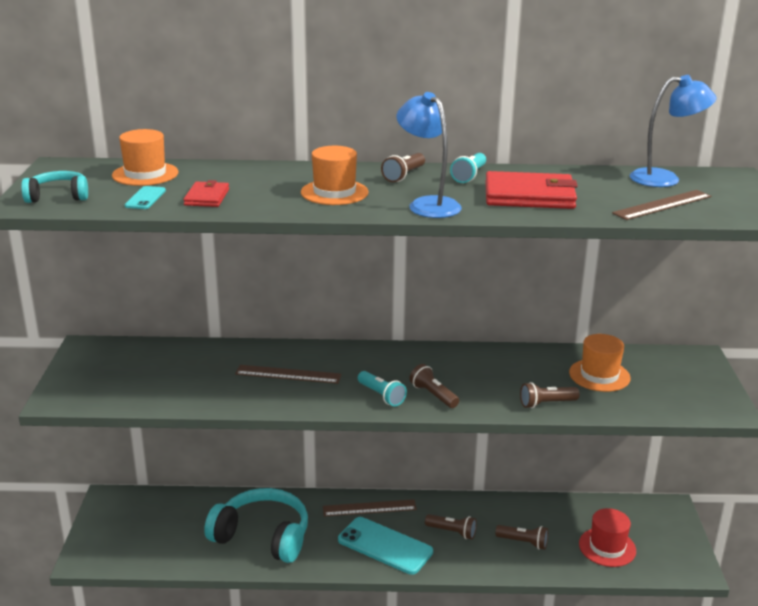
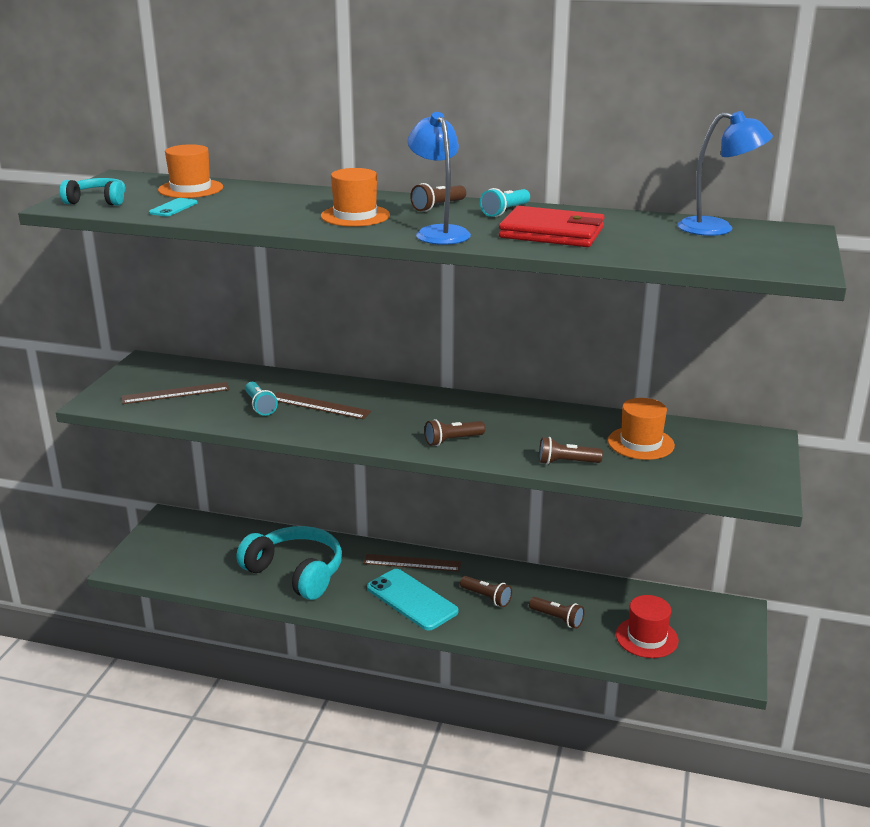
camera: 15 degrees right, 0 degrees up
red wallet [183,180,229,207] -> none
turquoise flashlight [358,371,407,406] -> turquoise flashlight moved to [245,382,278,416]
brown flashlight [409,364,459,408] -> brown flashlight turned 90 degrees counterclockwise [424,419,485,446]
brown ruler [612,190,712,220] -> brown ruler moved to [122,382,230,404]

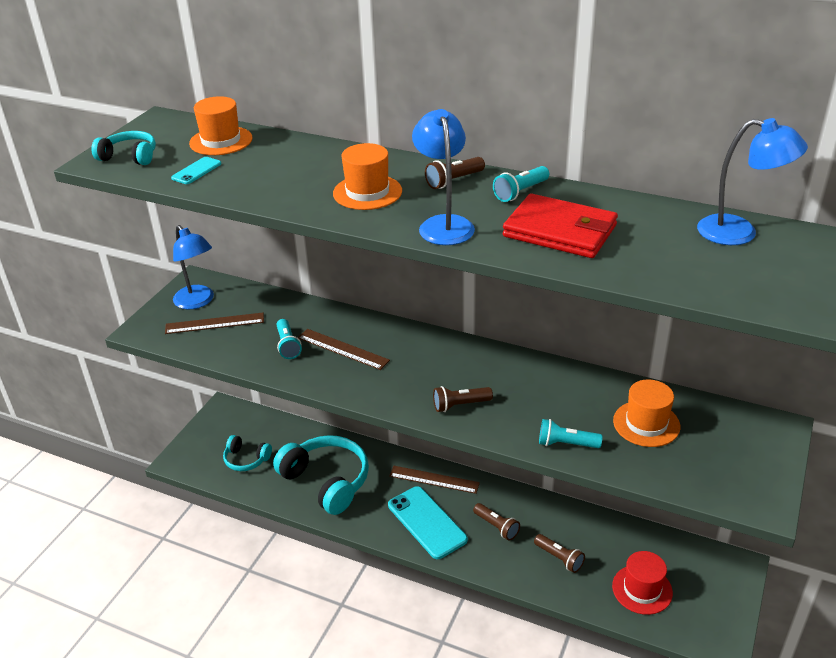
camera: 10 degrees right, 10 degrees up
brown flashlight [539,437,603,465] -> turquoise flashlight [539,419,603,448]
none -> blue lamp [173,225,214,309]
none -> turquoise headphones [223,435,272,471]

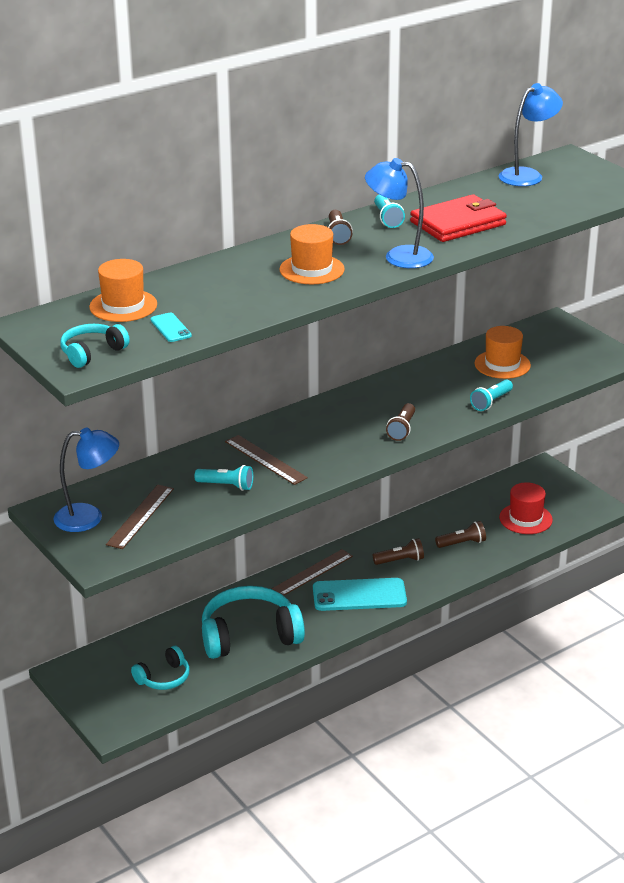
camera: 60 degrees left, 5 degrees down
brown ruler [297,329,390,370] -> brown ruler turned 75 degrees clockwise [225,435,308,485]

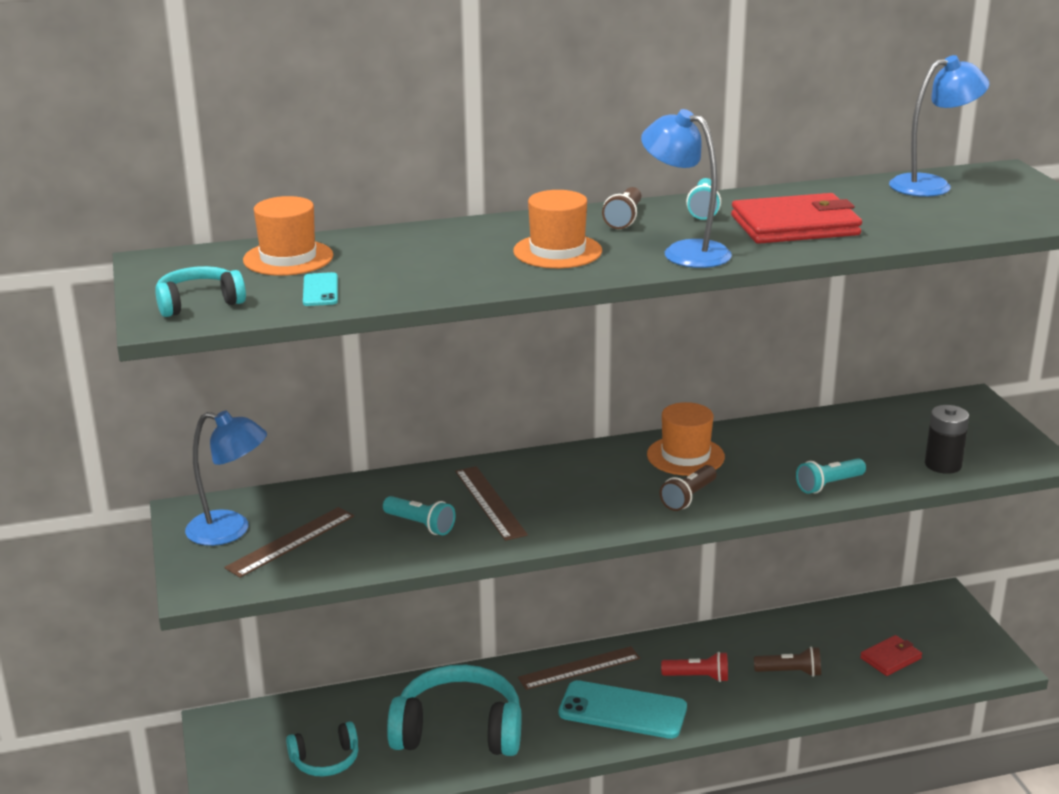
camera: 20 degrees right, 5 degrees down
brown flashlight [373,538,424,565] -> red flashlight [661,652,728,682]
orange hat [474,326,531,379] -> orange hat moved to [647,402,725,476]
red hat [499,482,553,534] -> red wallet [860,635,922,676]
none -> black battery [925,405,969,474]

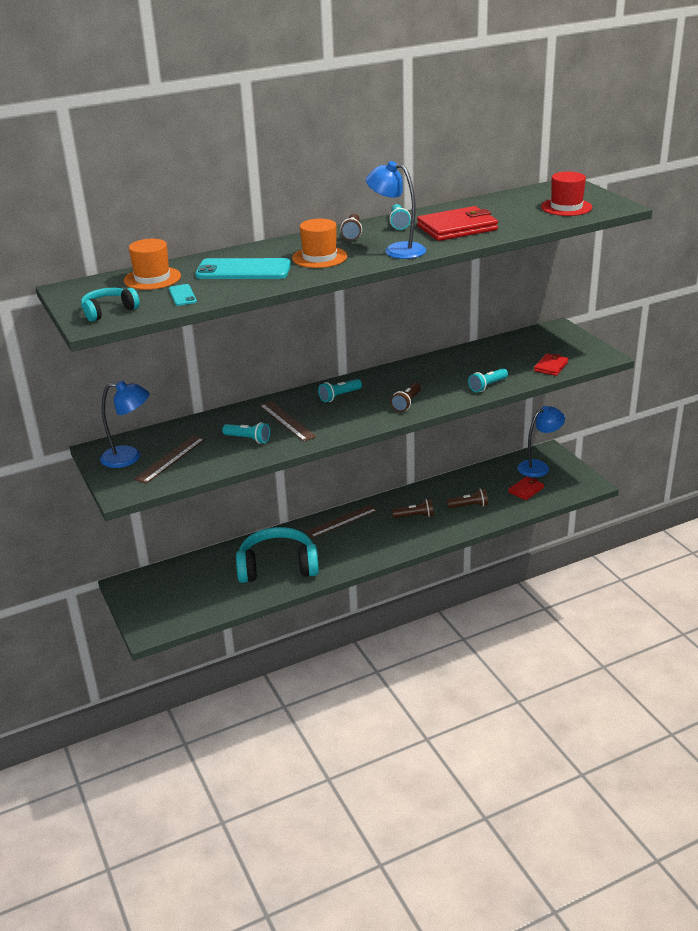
camera: 10 degrees left, 5 degrees up
turquoise headphones [286,722,358,776] -> none
turquoise phone [559,680,687,739] -> turquoise phone moved to [195,258,291,279]
orange hat [647,402,725,476] -> none
red flashlight [661,652,728,682] -> brown flashlight [392,499,434,518]
blue lamp [889,55,990,197] -> blue lamp moved to [517,406,565,477]
black battery [925,405,969,474] -> red wallet [534,353,569,376]
none -> turquoise flashlight [318,379,362,402]
none -> red hat [541,172,592,216]

